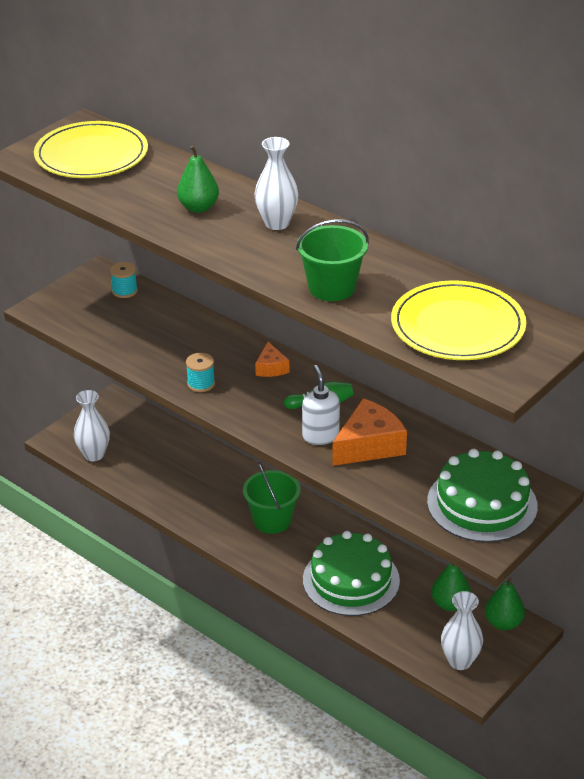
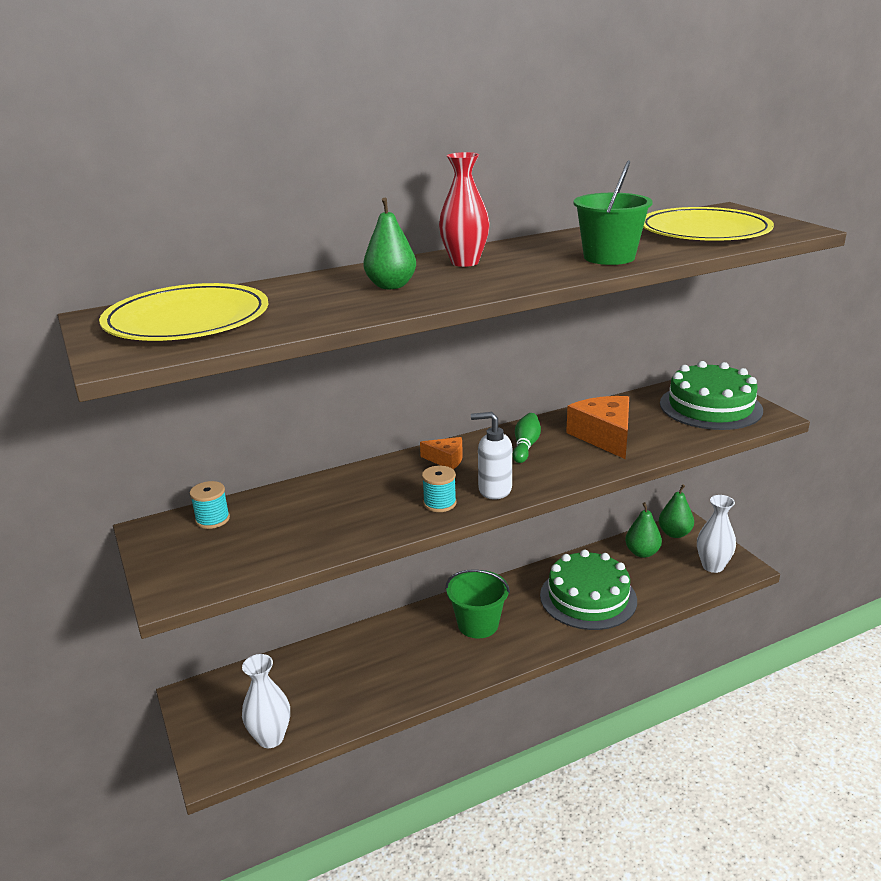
camera: 65 degrees left, 10 degrees down
white vase [255,137,298,230] -> red vase [439,152,490,267]
white soap dispenser [302,365,340,445] -> white soap dispenser moved to [471,412,512,500]

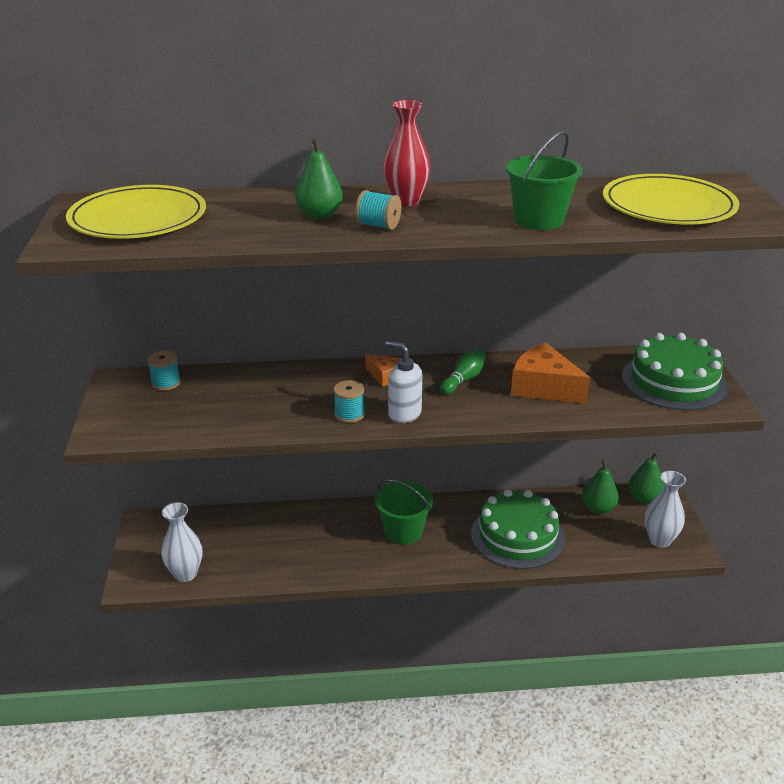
camera: 20 degrees right, 5 degrees up
orange cheese [566,396,629,459] -> orange cheese turned 60 degrees counterclockwise [511,343,590,404]
none -> turquoise spool [355,190,401,230]

